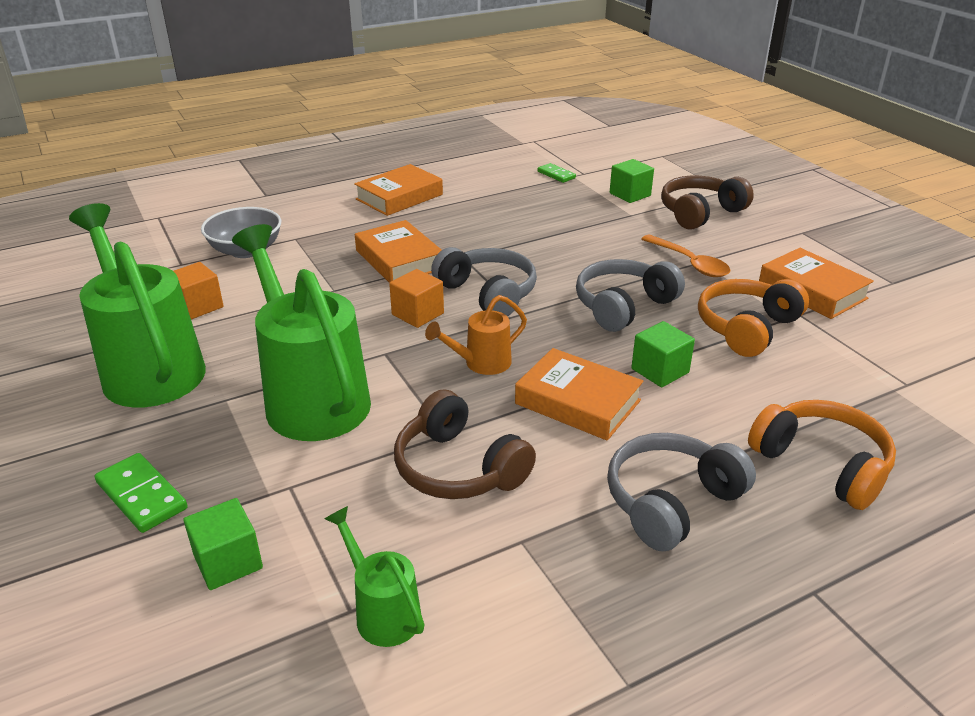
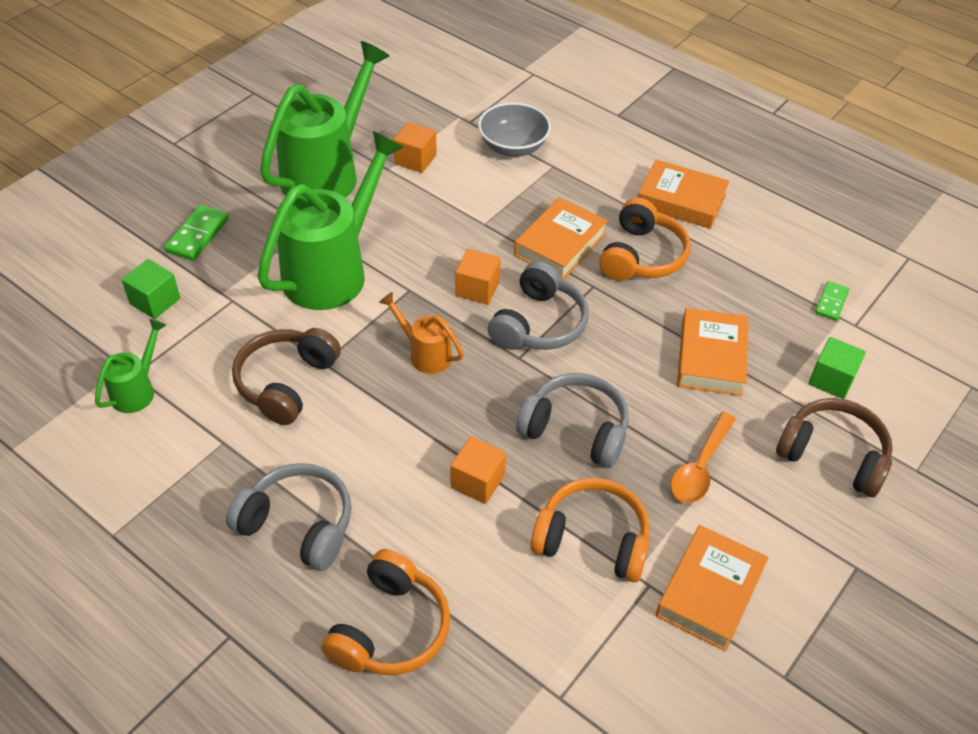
camera: 65 degrees right, 15 degrees up
orange book [515,348,643,441] -> orange book moved to [677,308,749,396]
green cube [631,321,695,387] -> orange cube [451,436,506,504]
none -> orange headphones [599,198,691,281]

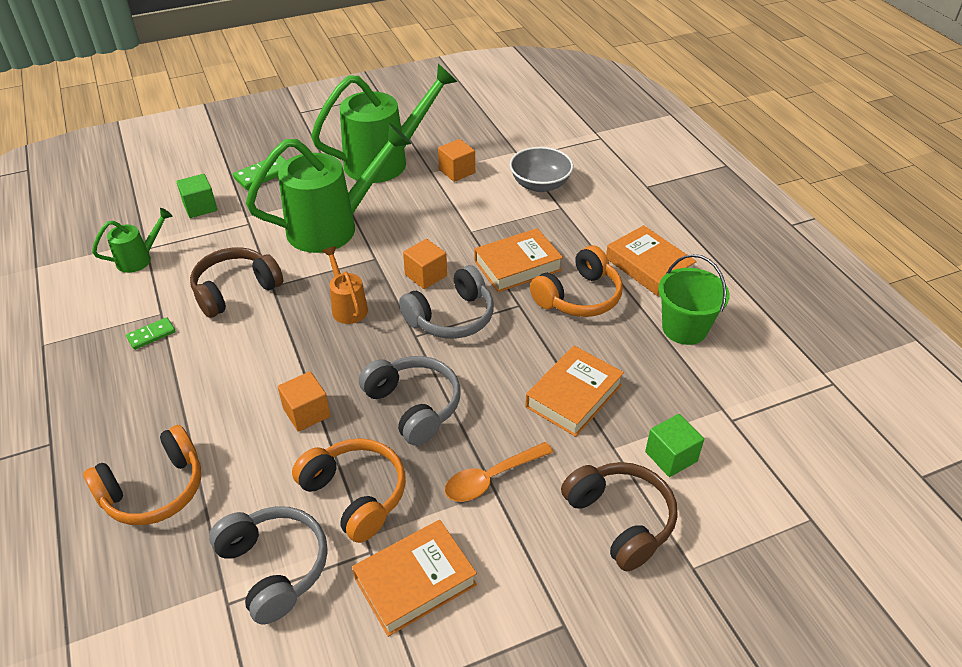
camera: 30 degrees right, 5 degrees down
grey headphones [226,463,352,571] -> grey headphones moved to [209,506,328,624]
green domino [815,281,849,321] -> green domino moved to [126,317,176,350]
none -> green bucket [658,254,730,345]

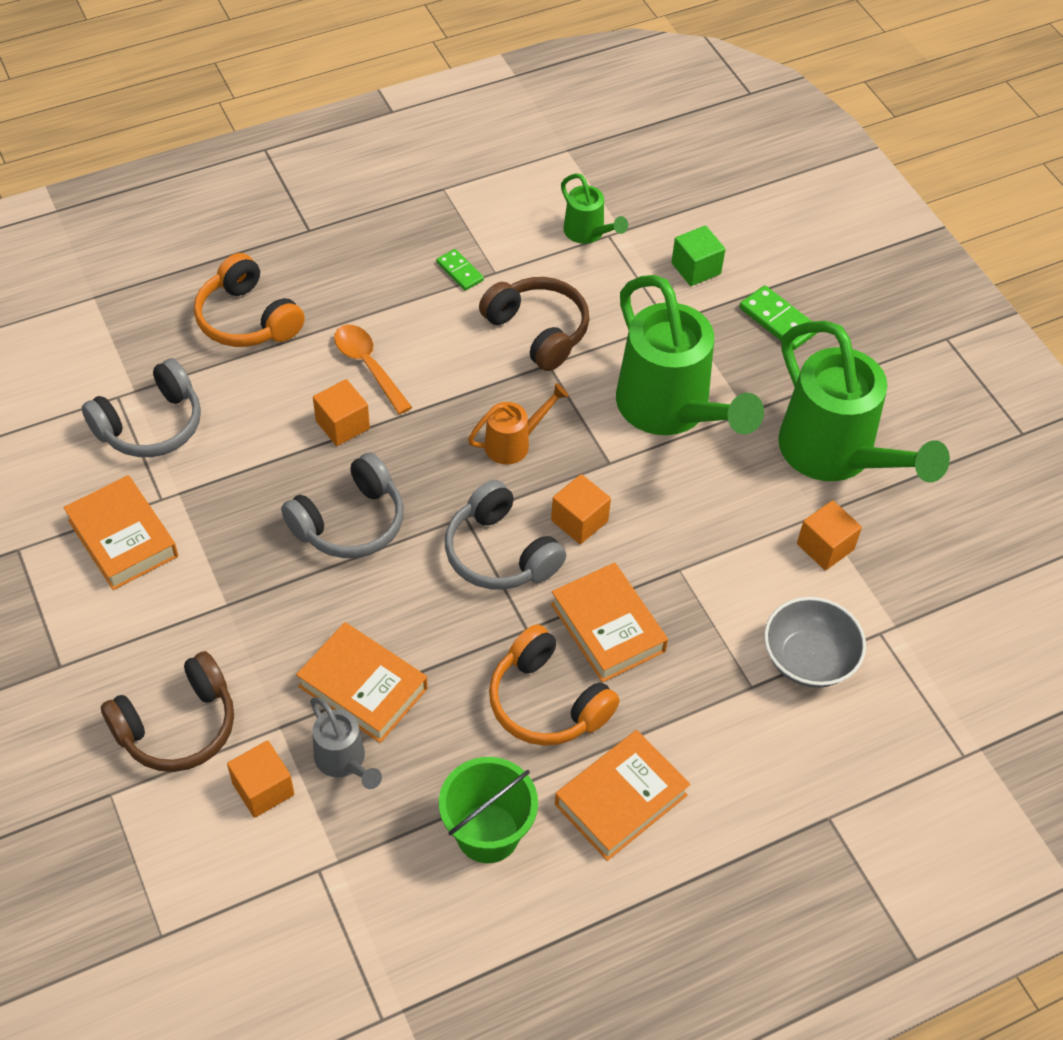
camera: 85 degrees right, 10 degrees up
orange headphones [292,438,406,543] -> none
orange spoon [445,442,553,502] -> orange spoon moved to [334,325,412,414]
green cube [645,414,704,477] -> orange cube [227,741,294,818]
none -> grey watering can [310,697,382,789]

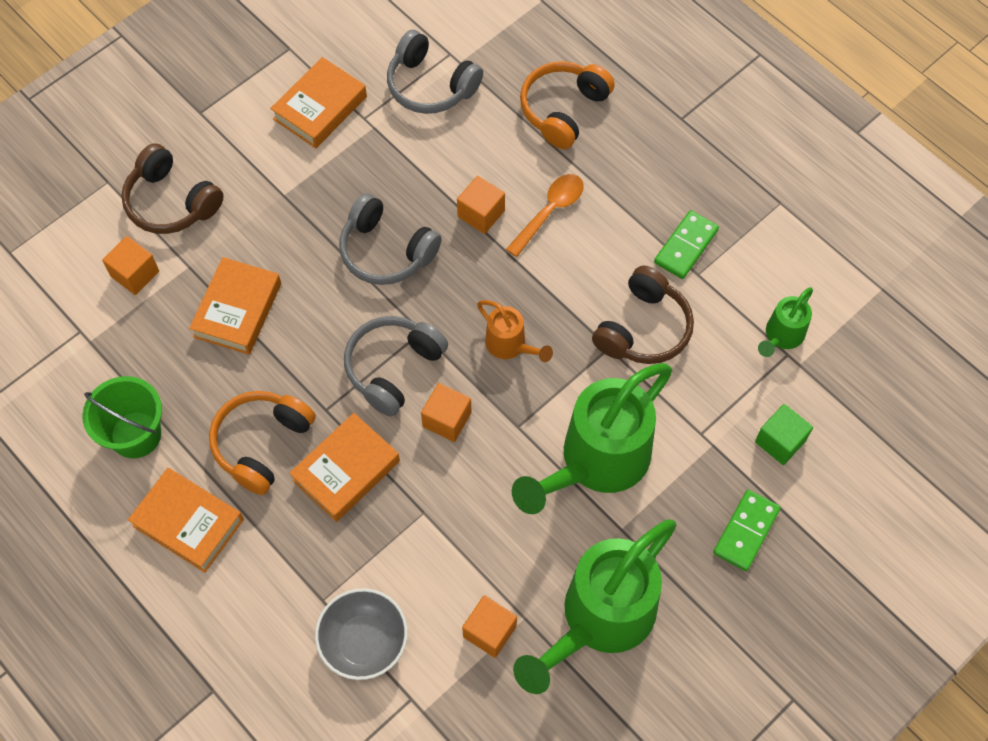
camera: 75 degrees right, 10 degrees up
grey watering can [310,697,382,789] -> none
green domino [436,249,484,291] -> green domino [654,210,719,279], size x1.53

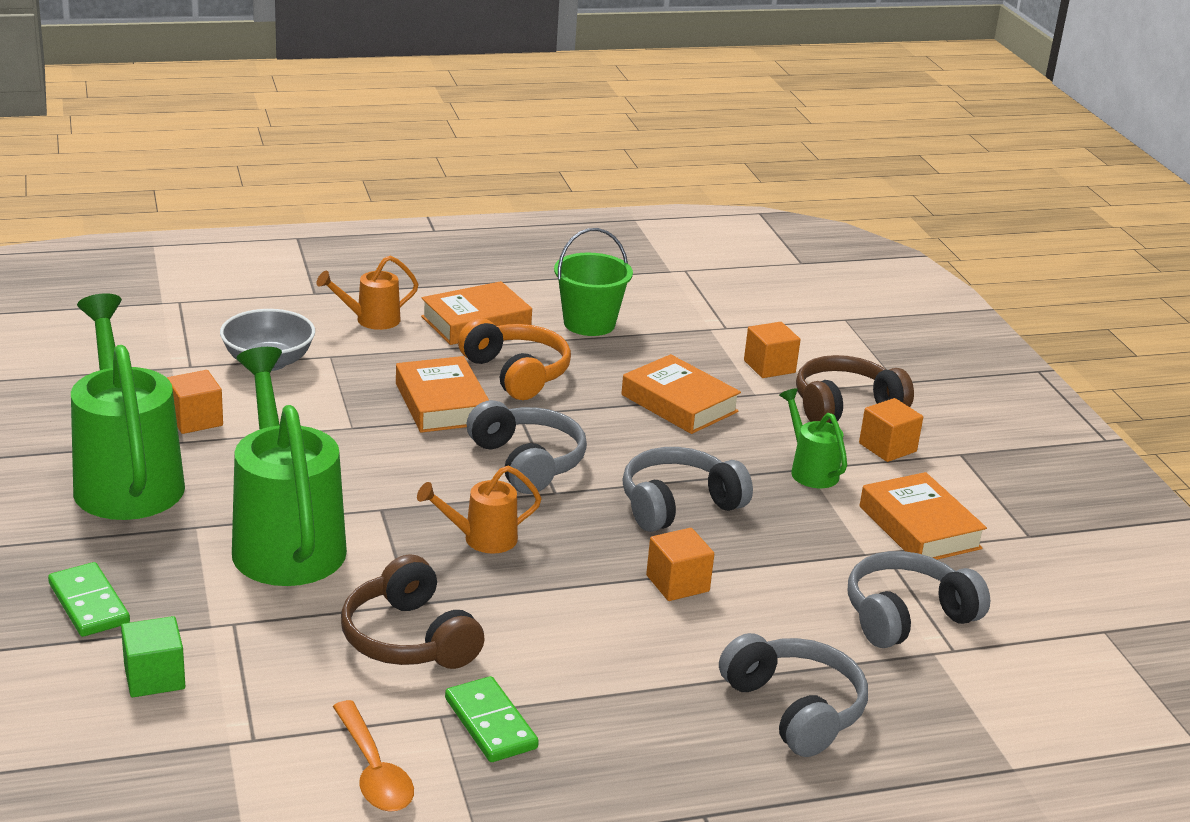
camera: 115 degrees right, 35 degrees down
orange cube [421,383,472,442] -> orange cube moved to [859,398,923,462]
orange spoon [506,174,584,257] -> orange spoon moved to [333,700,414,812]
orange headphones [520,61,615,149] -> grey headphones [719,633,868,757]
green watering can [758,287,813,357] -> green watering can moved to [779,388,847,488]
none -> orange watering can [317,256,419,330]

